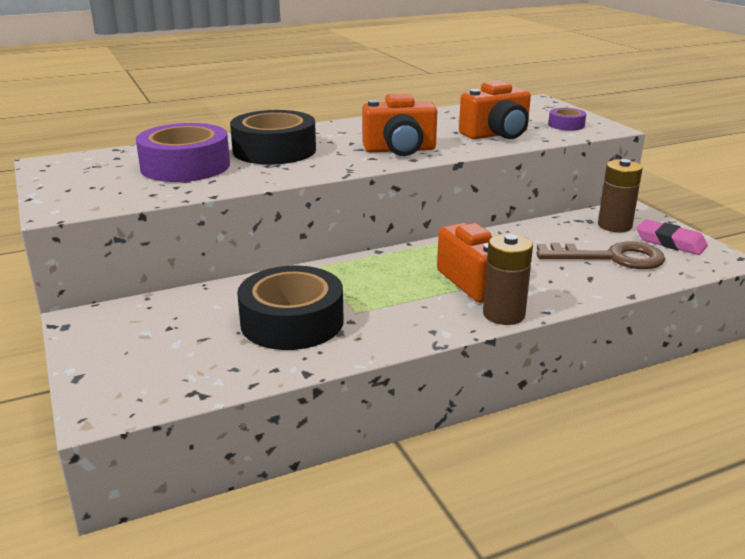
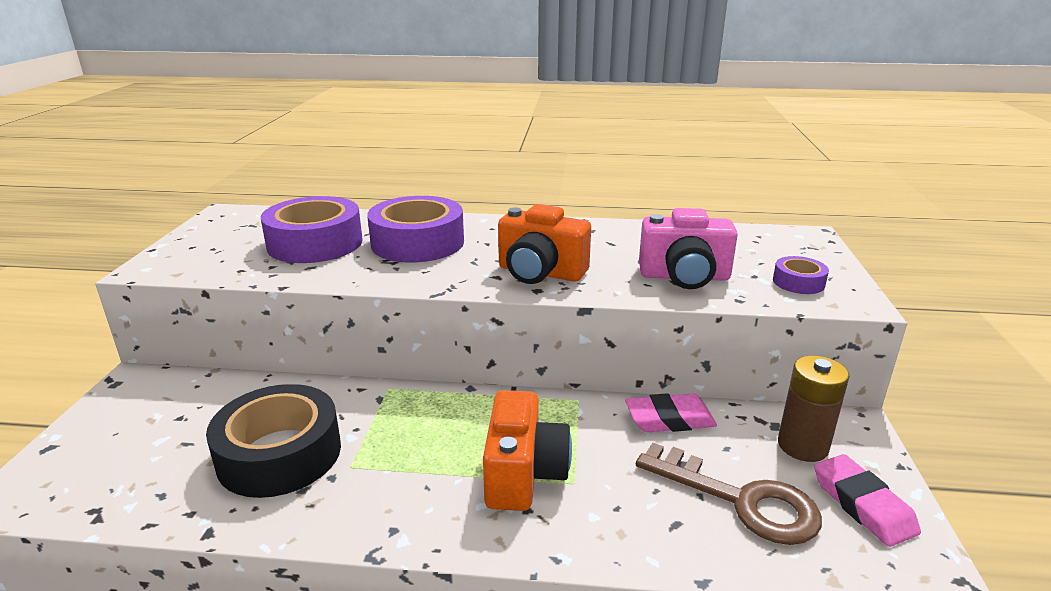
camera: 30 degrees right, 0 degrees up
black tape [230,110,316,165] -> purple tape [367,196,464,262]
orange camera [459,81,531,139] -> pink camera [639,208,738,289]
brown battery [483,234,533,325] -> none
none -> pink eraser [625,393,717,432]

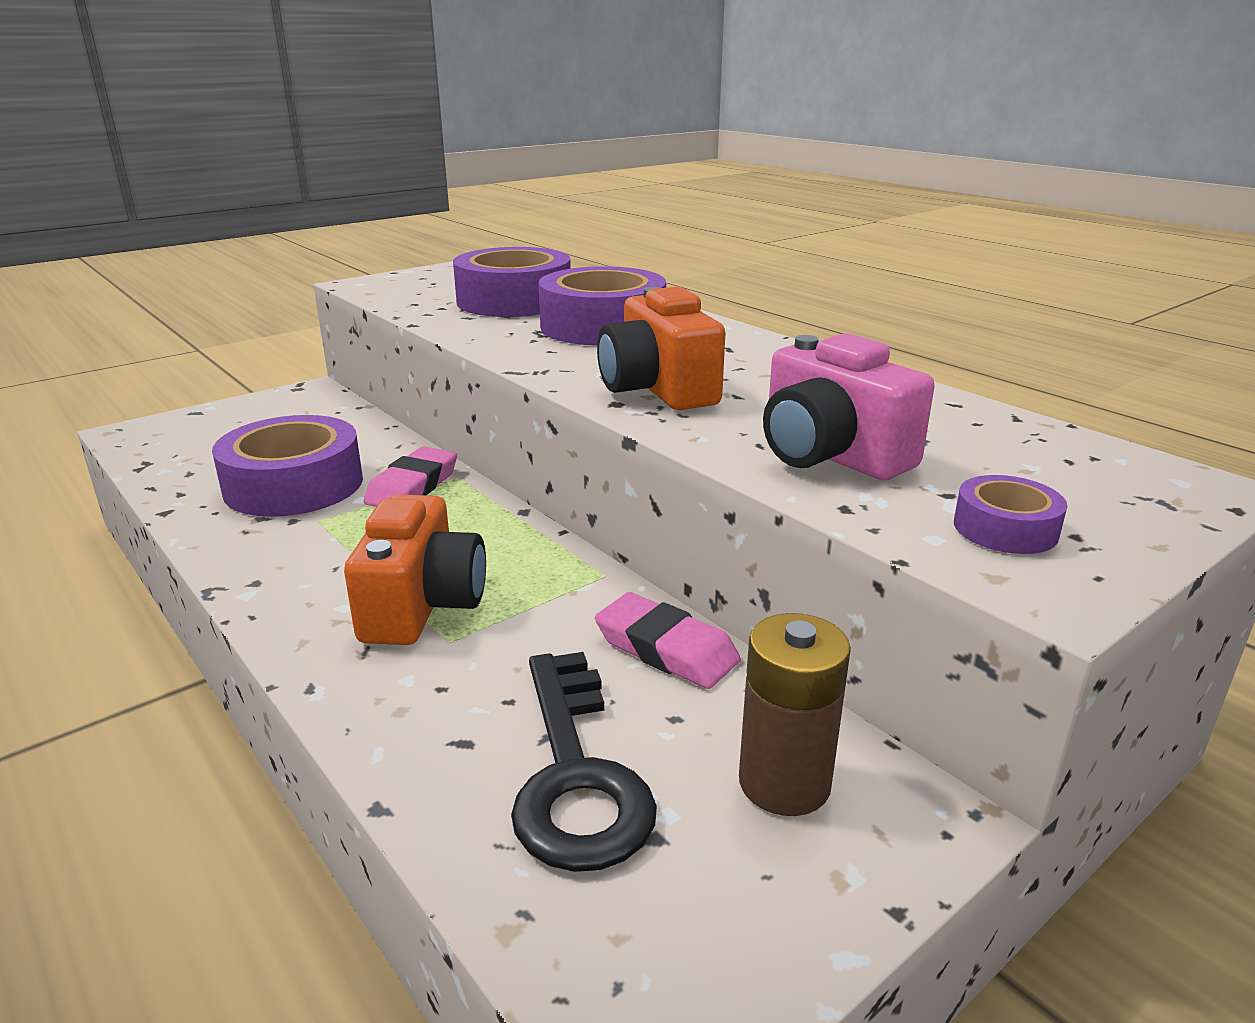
camera: 45 degrees right, 0 degrees up
black tape [206,384,341,498] -> purple tape [212,415,363,517]
orange camera [483,390,572,511] -> orange camera turned 45 degrees counterclockwise [344,494,486,645]
brown key [636,443,822,545] -> black key [511,652,657,872]
pink eraser [814,454,921,547] -> pink eraser moved to [364,446,457,507]

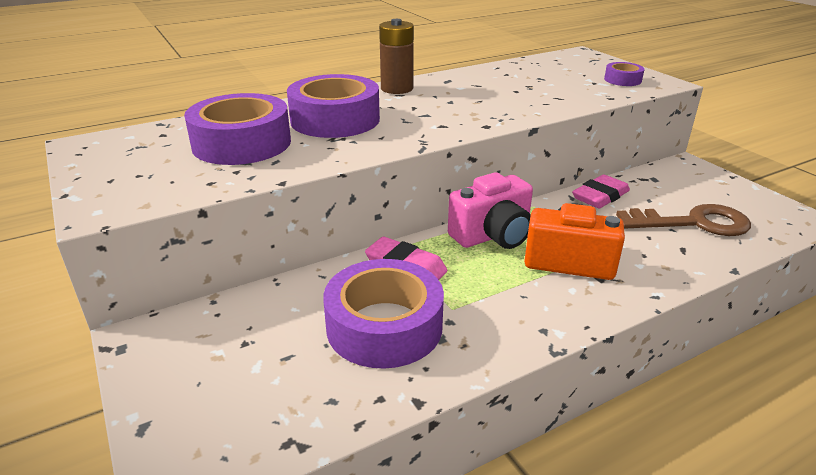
camera: 80 degrees left, 5 degrees up
black key [511,652,657,872] -> brown key [616,204,751,236]
orange camera [597,286,725,410] -> none
brown battery [739,613,851,816] -> brown battery moved to [379,19,414,94]
pink camera [763,333,935,480] -> pink camera moved to [448,172,533,249]

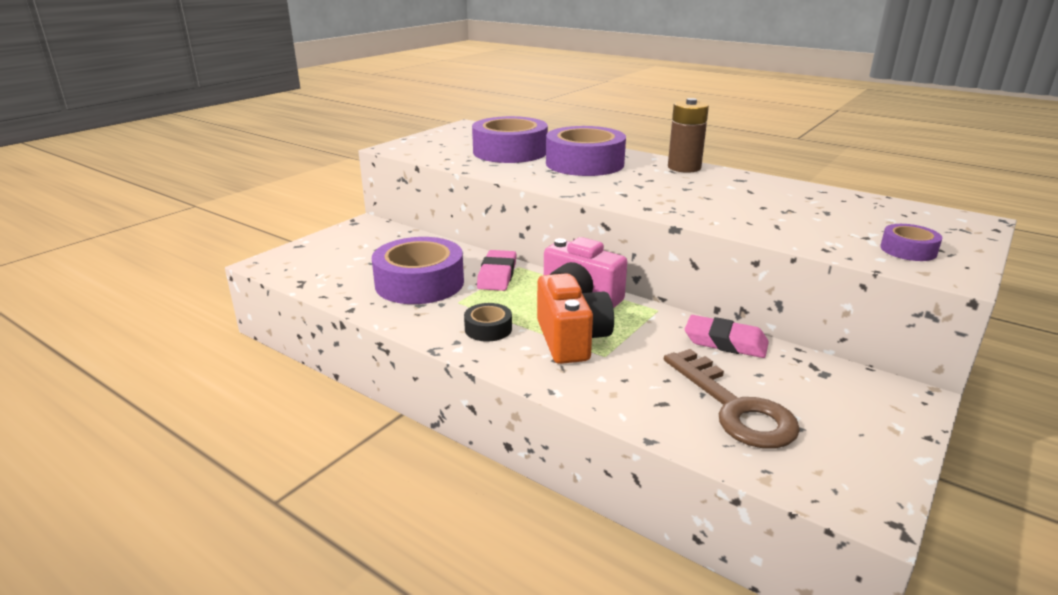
camera: 65 degrees right, 5 degrees down
none -> black tape [464,303,512,342]

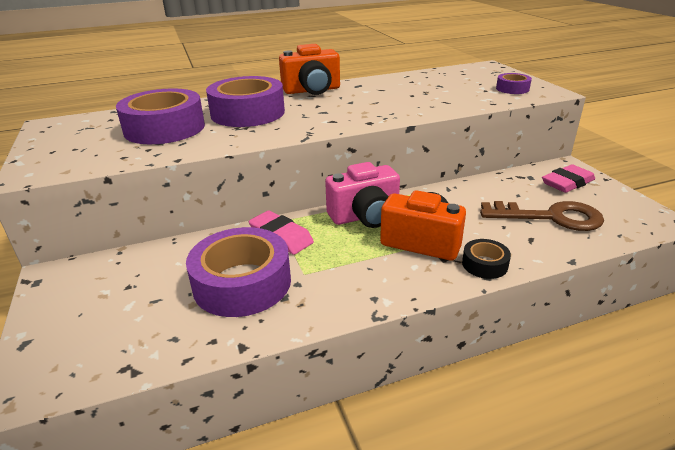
camera: 55 degrees left, 5 degrees up
black tape [464,303,512,342] -> black tape moved to [462,239,511,279]
brown battery [668,98,709,173] -> orange camera [279,44,340,95]
pink eraser [685,315,769,358] -> pink eraser moved to [542,165,595,193]

